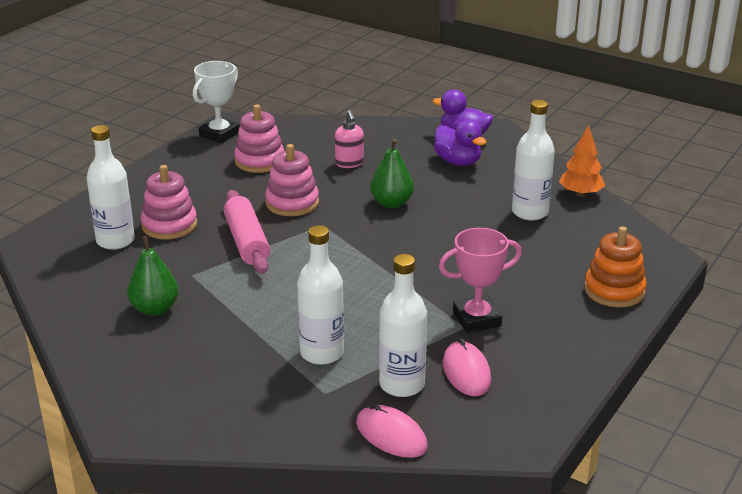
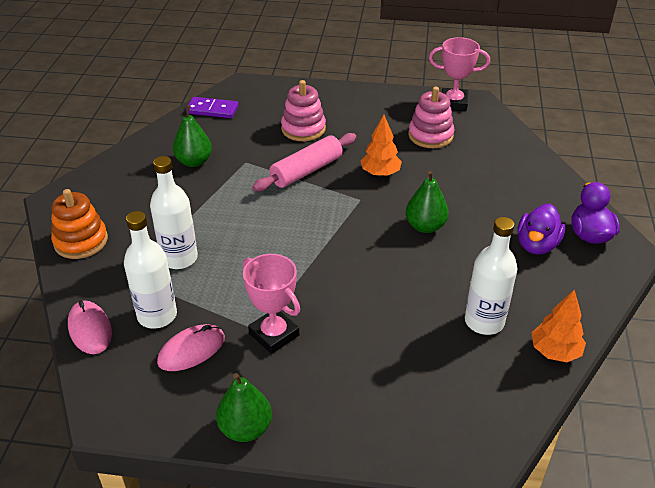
camera: 65 degrees right, 10 degrees up
white bottle [87,125,135,250] -> none
white trophy [193,61,240,143] -> pink trophy [429,37,490,111]
pink stacking toy [265,144,319,216] -> orange tree [360,115,402,176]
pink soap dispenser [335,110,364,168] -> none
pink mouse [356,403,428,458] -> pink mouse turned 45 degrees counterclockwise [68,301,112,354]
orange stacking toy [584,226,647,307] -> orange stacking toy moved to [51,189,108,259]
none -> purple domino [186,97,239,118]
none -> green pear [216,373,272,442]

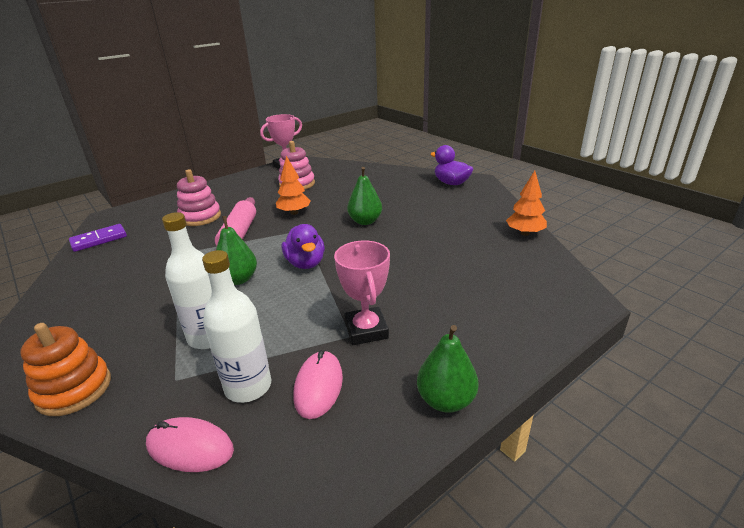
camera: 45 degrees left, 10 degrees down
green pear [173,105,212,167] -> green pear moved to [216,216,257,285]
pink trophy [243,254,300,354] -> pink trophy turned 75 degrees clockwise [334,241,390,345]
white bottle [465,217,517,335] -> none
purple duck [517,204,565,255] -> purple duck moved to [282,224,325,269]

